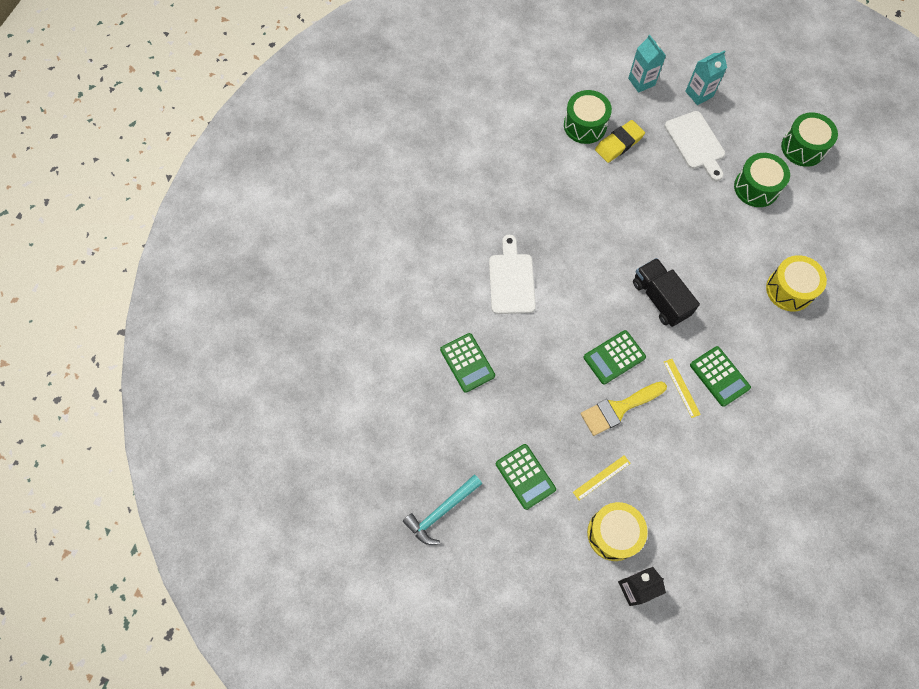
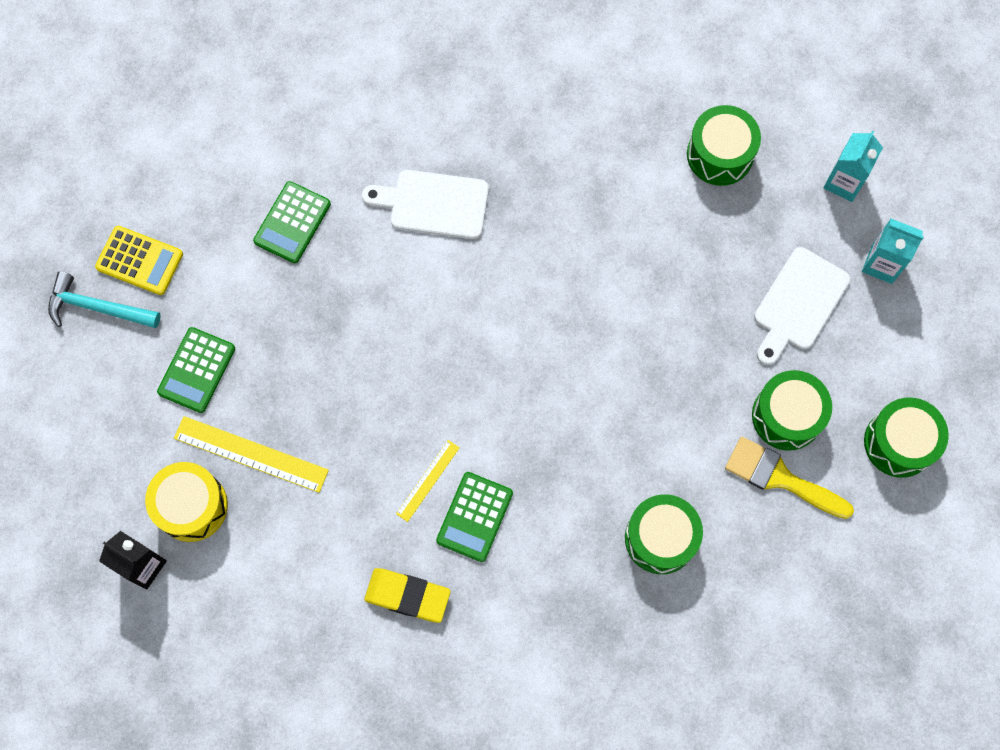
camera: 55 degrees right, 5 degrees up
white cutting board [489,235,536,314] -> white cutting board turned 135 degrees counterclockwise [362,170,489,239]
yellow ruler [573,455,631,500] -> yellow ruler [174,416,329,493], size x1.74
yellow brush [581,381,667,436] -> yellow brush moved to [725,437,854,519]
green calculator [584,330,646,384] -> none
yellow eraser [595,120,645,163] -> yellow eraser moved to [364,568,451,623]
black truck [633,258,700,327] -> none
yellow drum [766,255,827,312] -> green drum [625,494,703,574]
none -> yellow calculator [95,226,183,295]

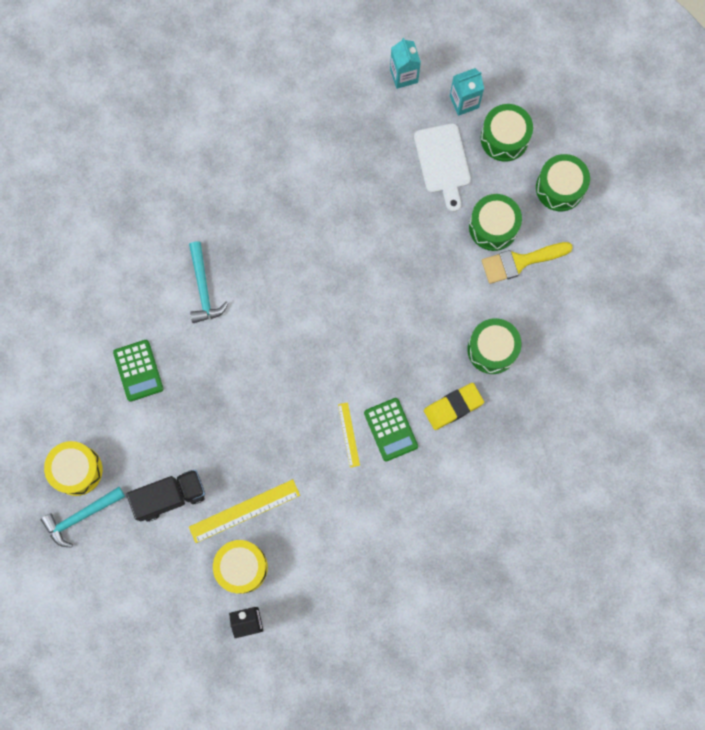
camera: 45 degrees left, 5 degrees up
yellow calculator [95,226,183,295] -> yellow drum [44,441,103,496]
green calculator [157,327,235,413] -> black truck [126,469,205,521]
white cutting board [362,170,489,239] -> turquoise hammer [189,241,229,323]
yellow eraser [364,568,451,623] -> yellow eraser moved to [424,383,484,430]
green drum [687,105,761,186] -> green drum moved to [481,104,533,162]

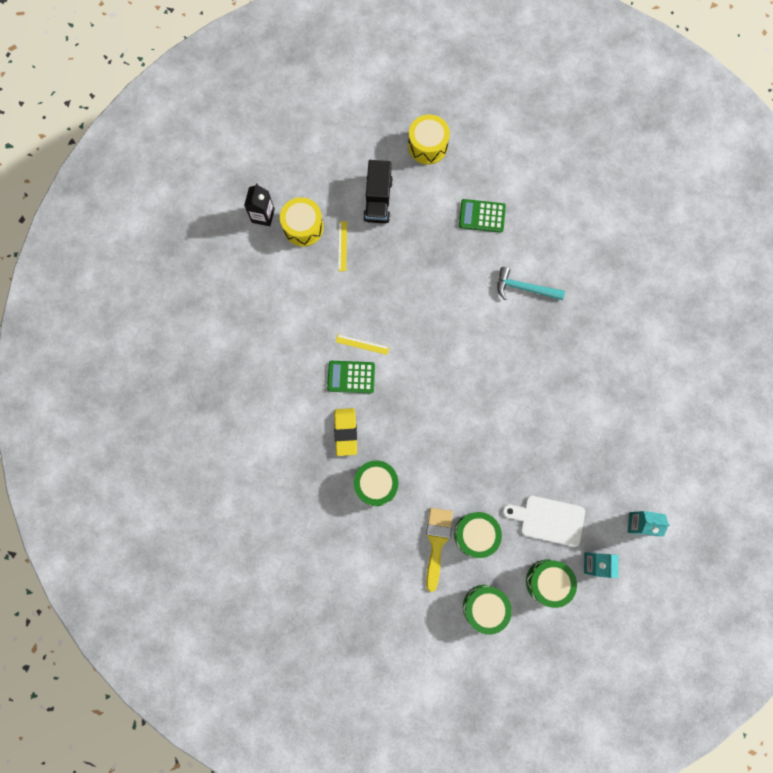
camera: 115 degrees right, 0 degrees up
turquoise hammer [41,487,125,548] -> none
yellow ruler [189,479,300,543] -> yellow ruler [338,221,347,271], size x0.57

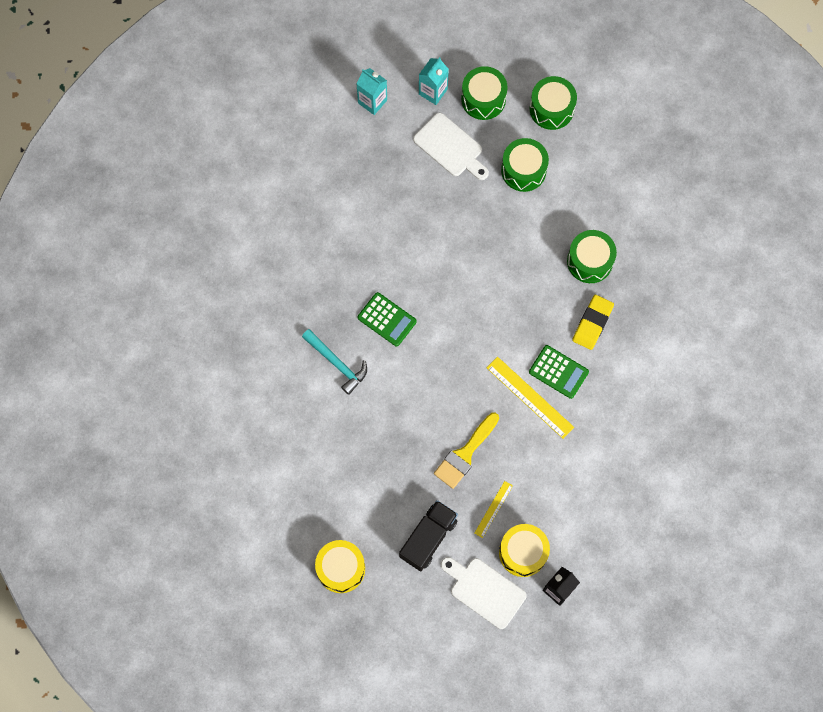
camera: 150 degrees left, 5 degrees down
yellow ruler [336,334,389,355] -> yellow ruler [487,357,574,439], size x1.74
yellow brush [426,508,453,592] -> yellow brush moved to [434,413,499,489]
green calculator [459,199,506,233] -> green calculator moved to [358,292,417,346]
none -> white cutting board [441,557,527,629]

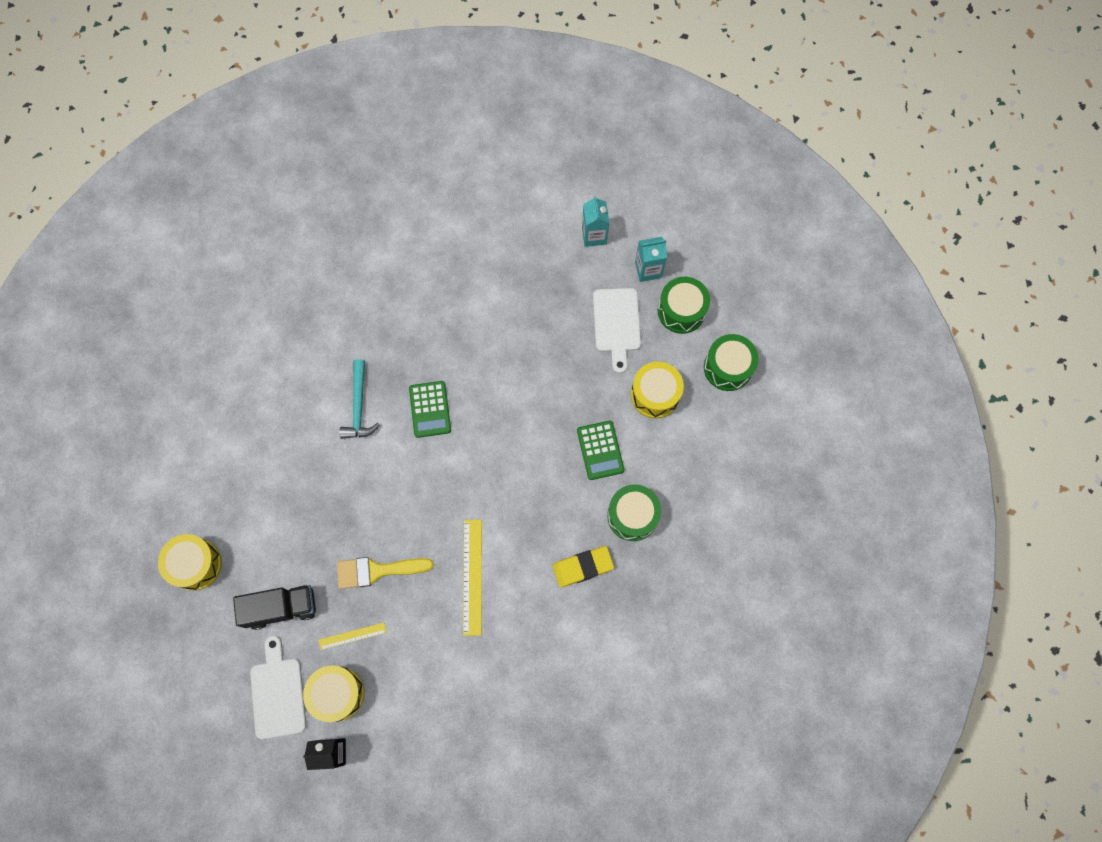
camera: 45 degrees right, 0 degrees up
green drum [501,138,549,192] -> yellow drum [631,362,684,419]
green calculator [529,345,589,399] -> green calculator moved to [577,421,624,480]

